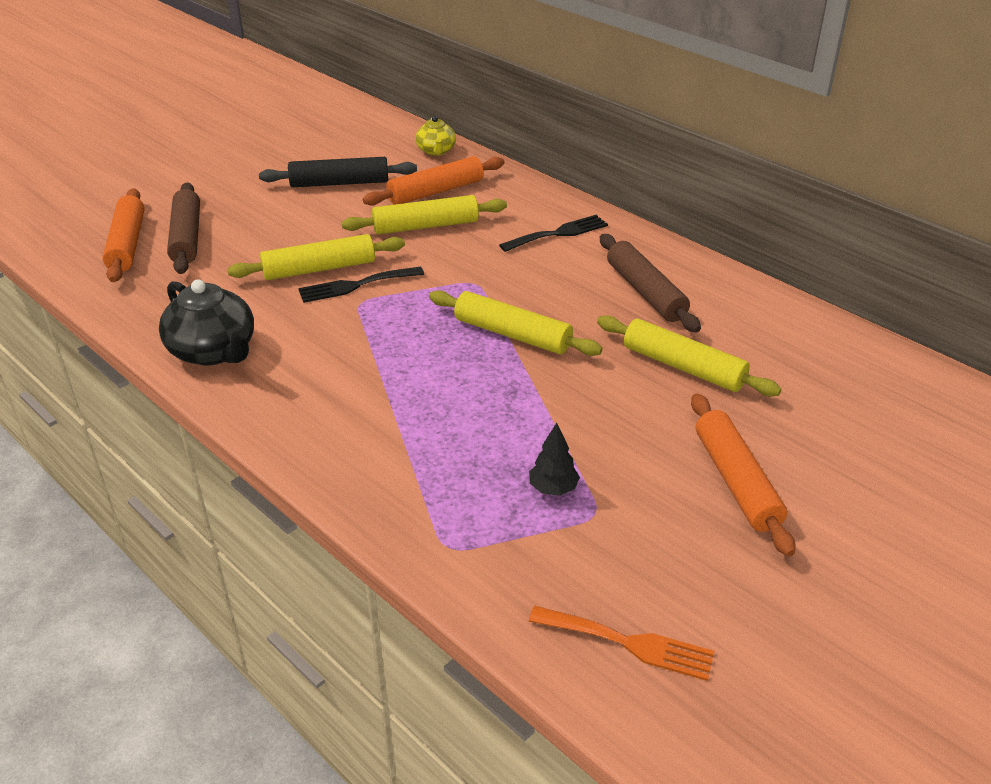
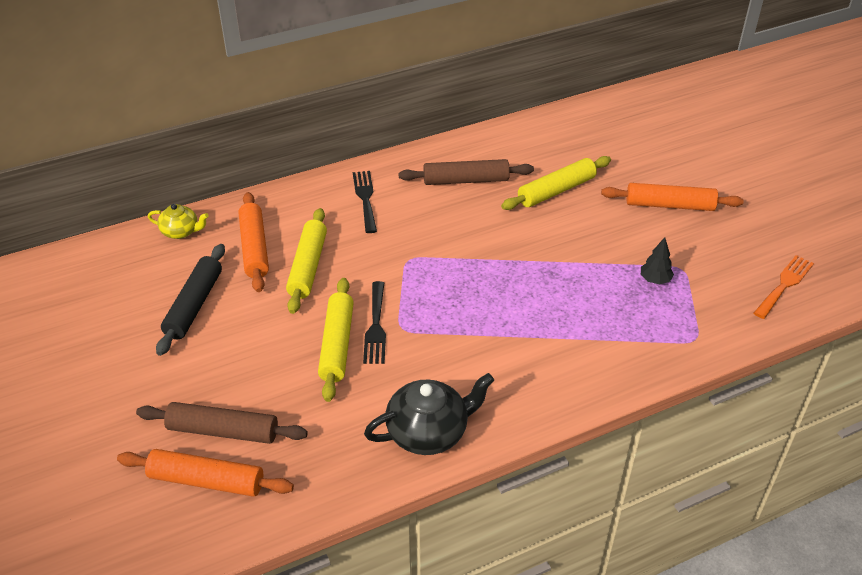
camera: 70 degrees left, 5 degrees up
yellow rolling pin [429,290,603,356] -> none

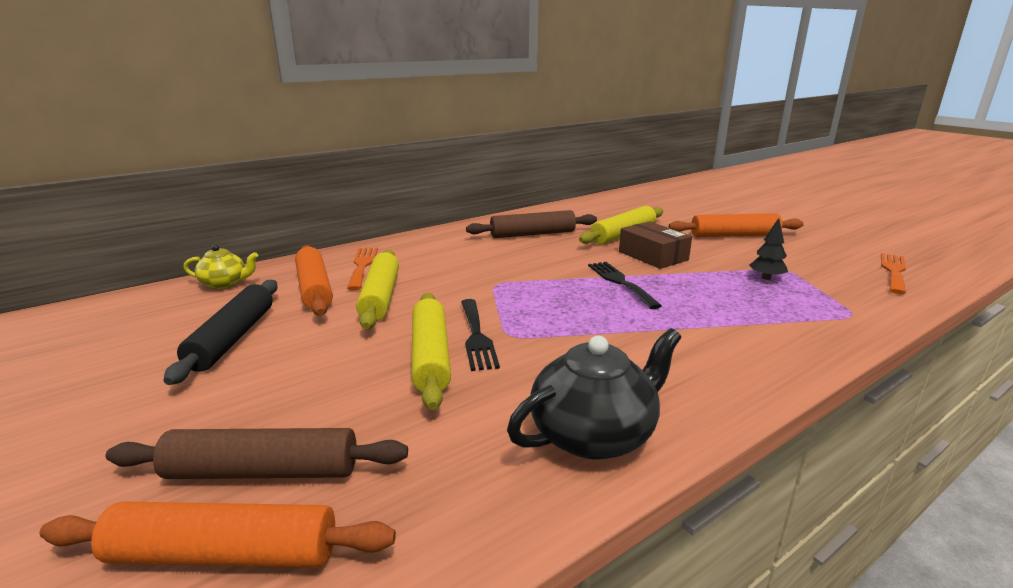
camera: 10 degrees left, 20 degrees down
black fork [353,171,377,233] -> black fork moved to [588,262,662,309]
none -> orange fork [347,248,378,290]
none -> brown box [619,221,692,269]

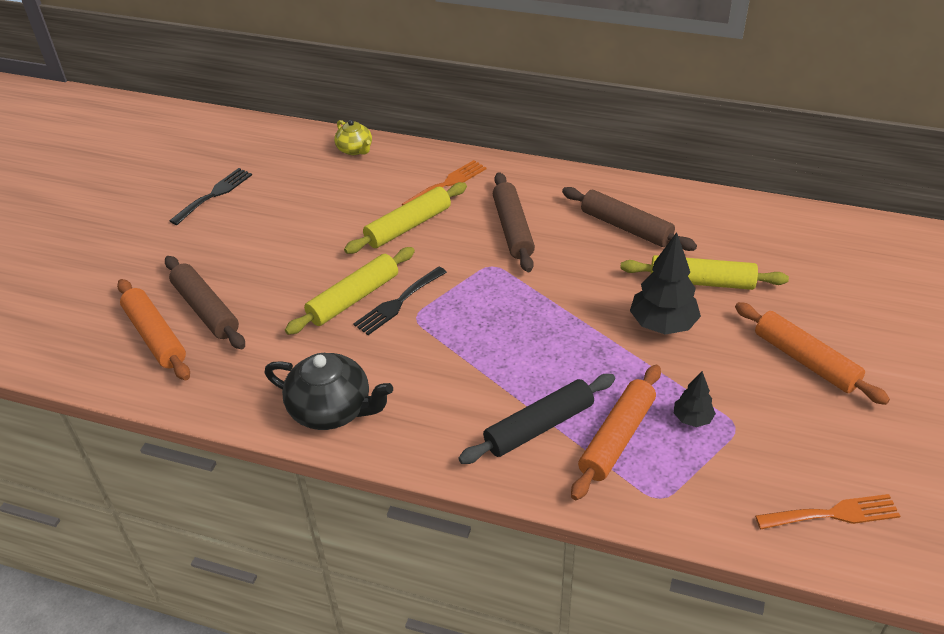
camera: 55 degrees right, 20 degrees up
black rolling pin [163,280,278,385] -> black rolling pin moved to [458,374,615,464]
orange rolling pin [295,245,333,315] -> orange rolling pin moved to [571,365,661,500]
black fork [588,262,662,309] -> black fork moved to [169,168,252,225]
brown box [619,221,692,269] -> black tree [630,232,701,335]
none -> brown rolling pin [493,172,535,272]

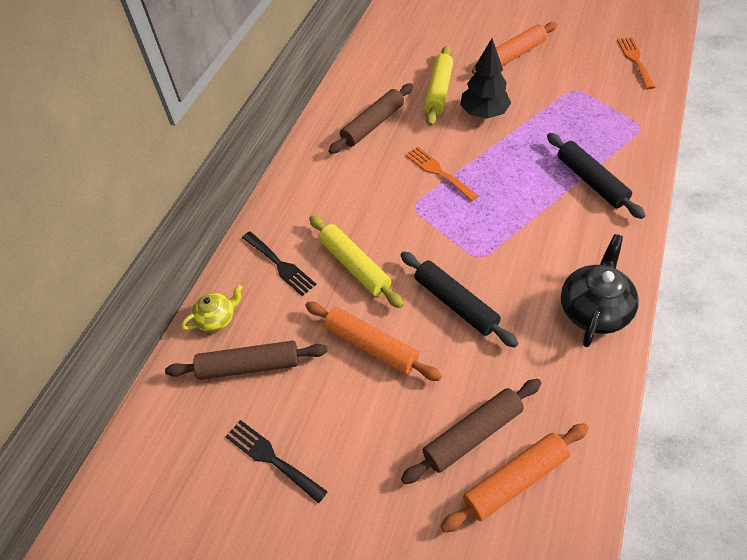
camera: 85 degrees left, 10 degrees up
yellow rolling pin [285,247,415,335] -> black rolling pin [401,251,519,348]
black fork [353,267,447,335] -> black fork moved to [242,231,317,296]
orange fork [402,160,487,206] -> orange fork moved to [405,146,479,201]
brown rolling pin [493,172,535,272] -> brown rolling pin moved to [165,341,327,380]
orange rolling pin [571,365,661,500] -> orange rolling pin moved to [305,302,442,381]
black tree [674,371,716,427] -> none

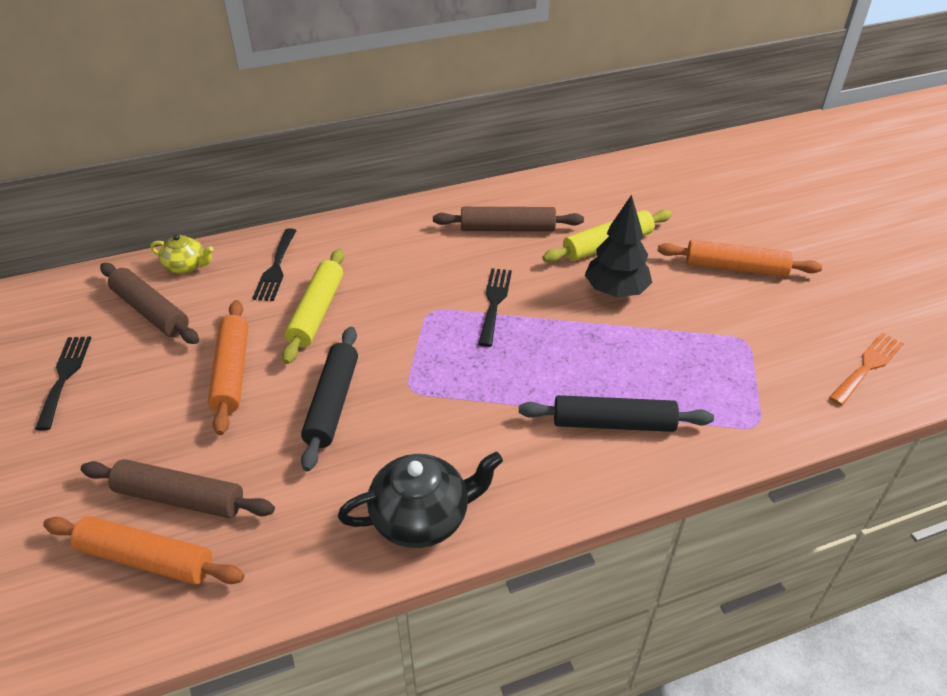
camera: 45 degrees right, 10 degrees down
orange fork [405,146,479,201] -> black fork [478,268,512,347]
black rolling pin [547,133,646,219] -> black rolling pin turned 75 degrees clockwise [519,395,714,432]

